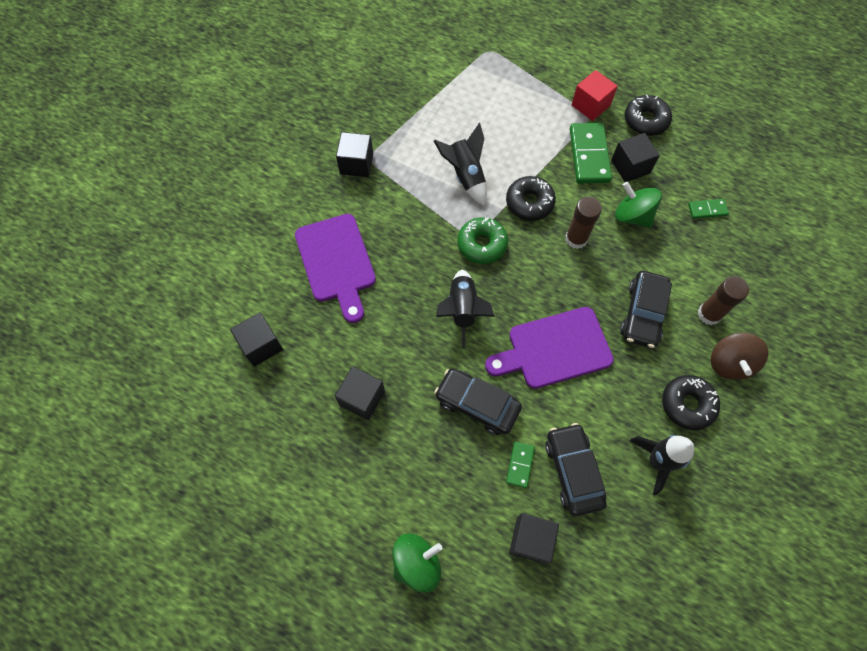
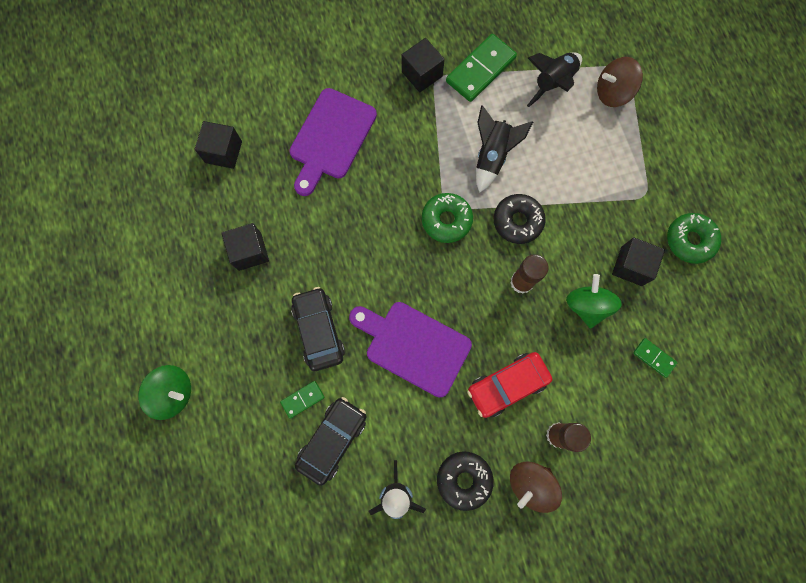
camera: 45 degrees right, 10 degrees up
black rocket [436,270,495,349] -> black rocket moved to [527,53,582,107]
black cube [509,513,559,564] -> none
green domino [570,123,612,184] -> green domino moved to [446,34,517,102]
red cube [572,70,618,121] -> none
black car [620,271,672,348] -> red car [467,352,552,418]
black donut [624,95,672,136] -> green donut [667,213,721,264]
none -> brown spinning top [597,57,643,107]

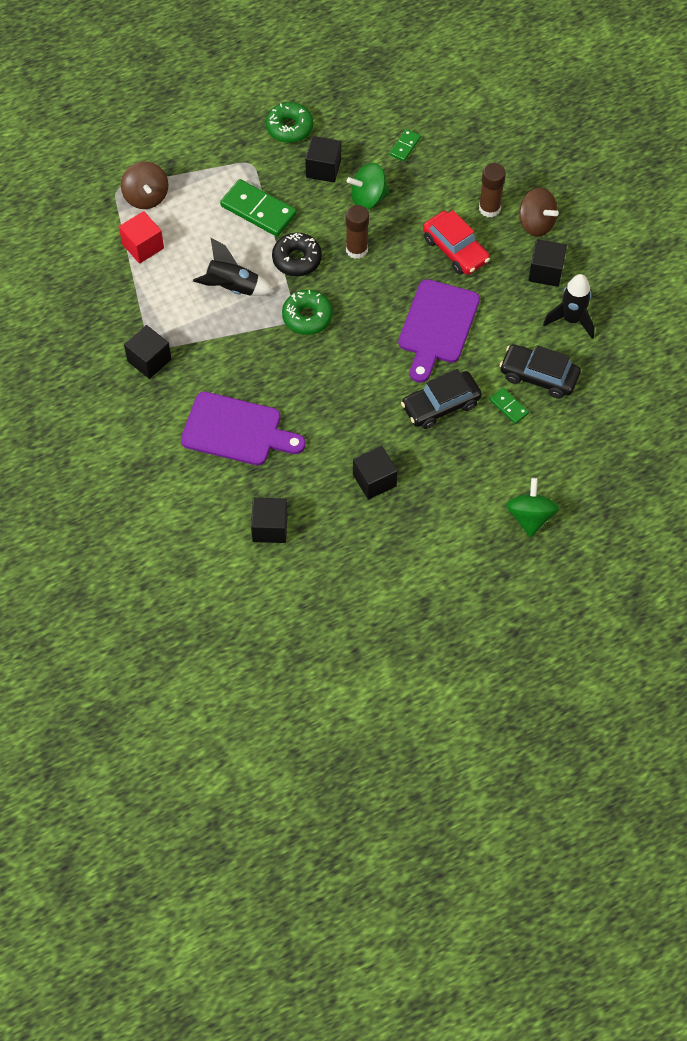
camera: 100 degrees left, 15 degrees down
black donut [437,451,494,511] -> black cube [528,239,567,287]
green domino [446,34,517,102] -> green domino moved to [220,179,297,237]
black rocket [527,53,582,107] -> red cube [119,211,164,264]

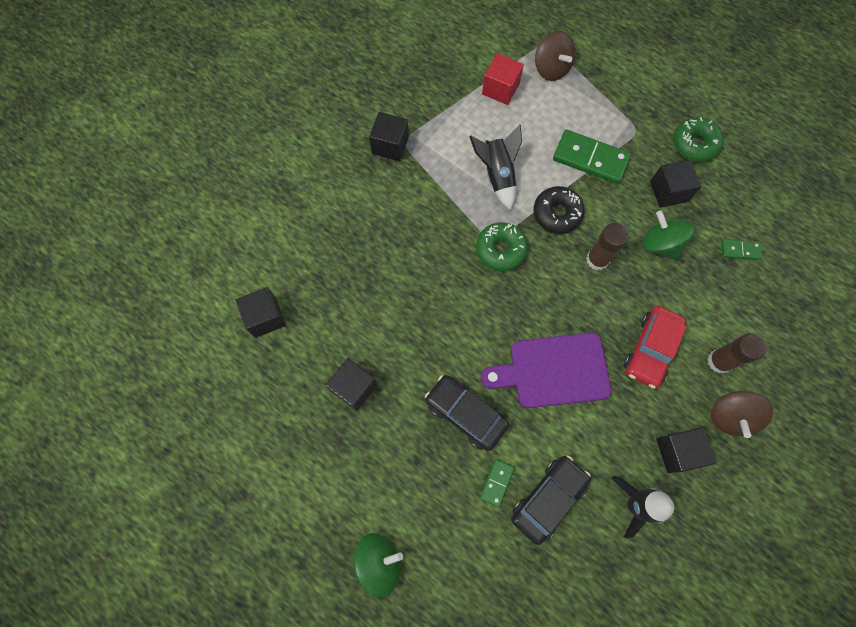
camera: 65 degrees right, 10 degrees up
brown spinning top [121,161,168,209] -> brown spinning top turned 75 degrees counterclockwise [535,31,576,81]
purple cutting board [181,392,306,465] -> none
green domino [220,179,297,237] -> green domino turned 75 degrees counterclockwise [553,130,631,184]
black car [500,344,581,399] -> black car turned 45 degrees clockwise [511,455,591,545]

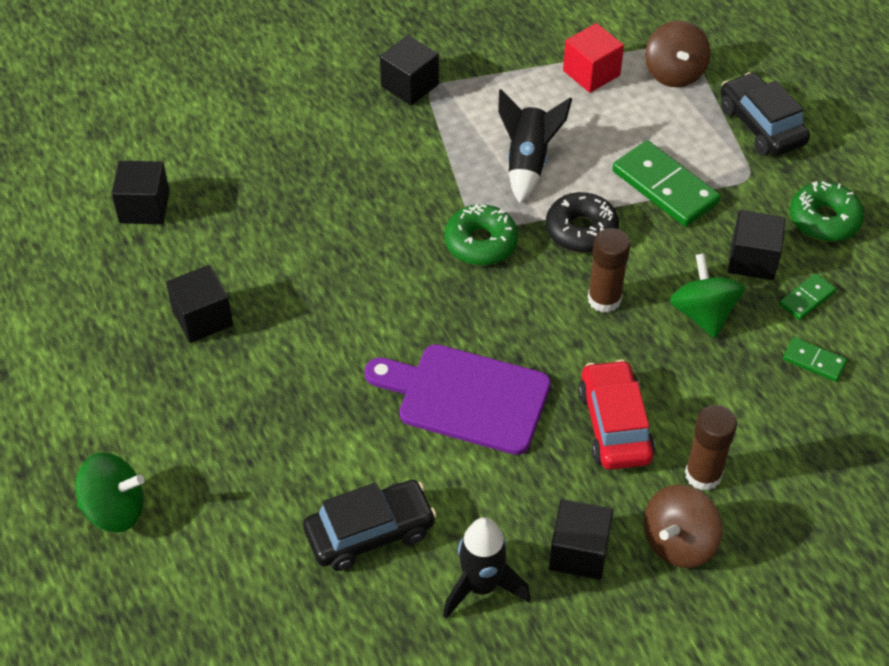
camera: 25 degrees right, 20 degrees down
black car [425,375,509,451] -> black car moved to [720,72,810,156]
green domino [480,459,515,507] -> green domino moved to [779,273,836,320]
red car [624,306,687,389] -> red car turned 120 degrees clockwise [578,359,655,470]

